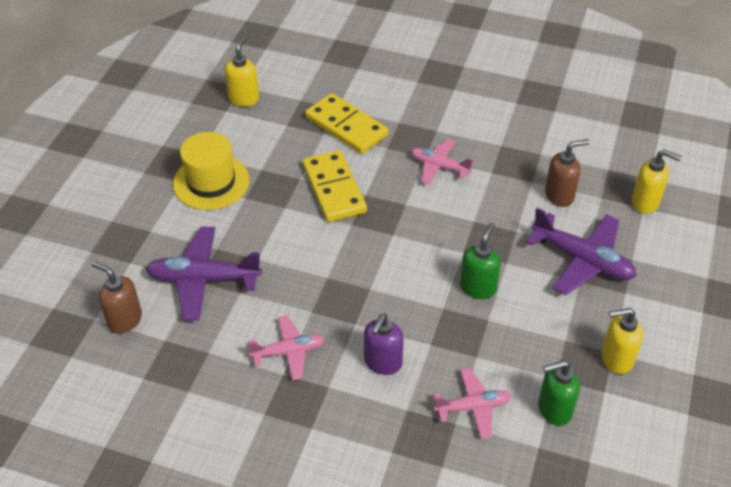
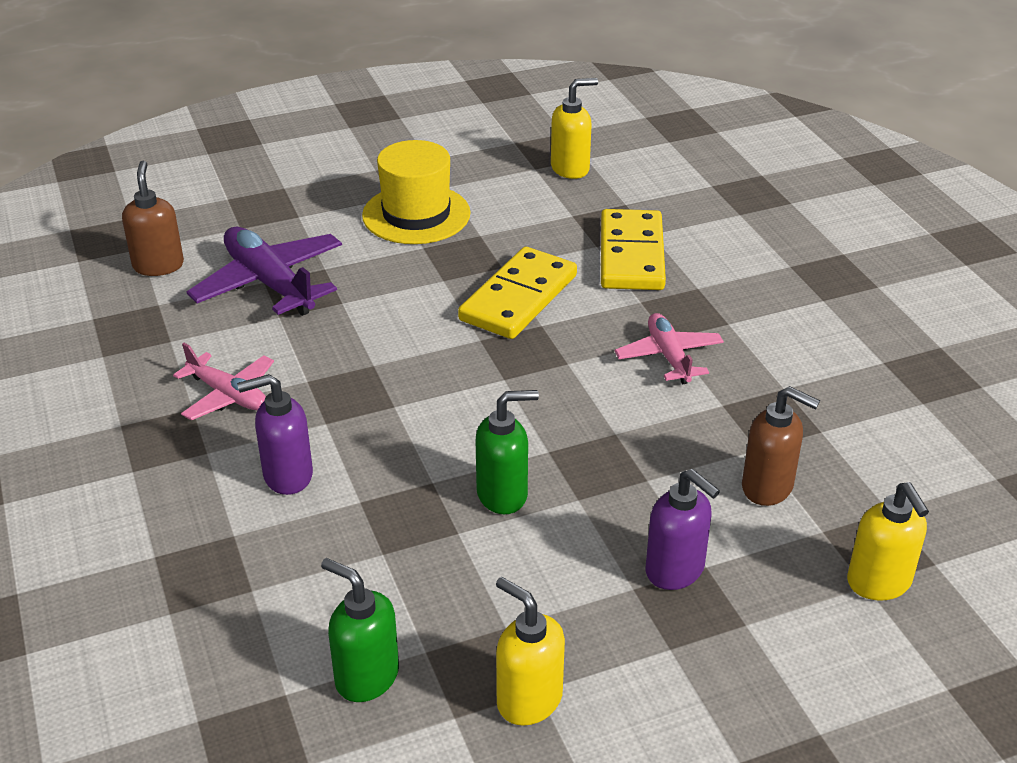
camera: 50 degrees right, 10 degrees down
pink plane [434,368,512,439] -> none
purple plane [526,208,637,295] -> purple soap dispenser [645,469,720,590]

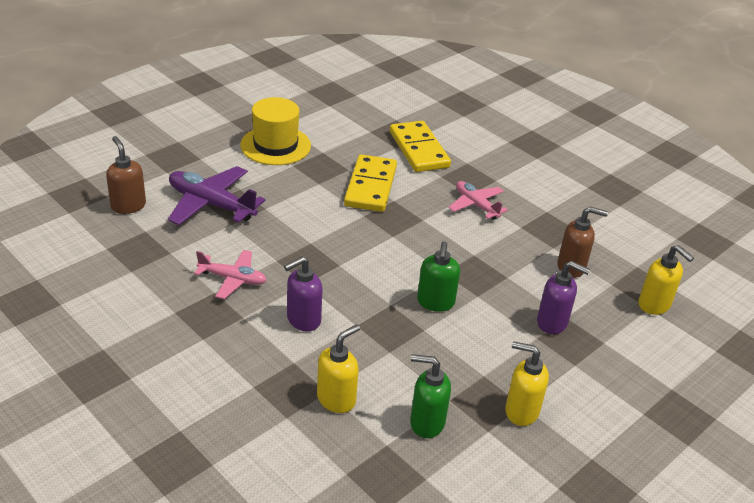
camera: 25 degrees left, 0 degrees up
green soap dispenser [476,390,539,514] -> green soap dispenser turned 135 degrees clockwise [417,241,460,312]
yellow soap dispenser [551,78,598,179] -> yellow soap dispenser moved to [317,324,360,413]

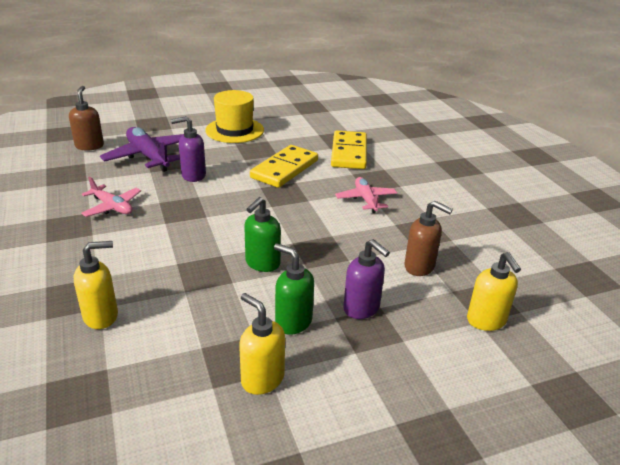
camera: 25 degrees right, 5 degrees down
purple soap dispenser [284,256,323,332] -> purple soap dispenser moved to [171,116,206,182]
green soap dispenser [410,354,451,438] -> green soap dispenser moved to [274,243,314,335]

